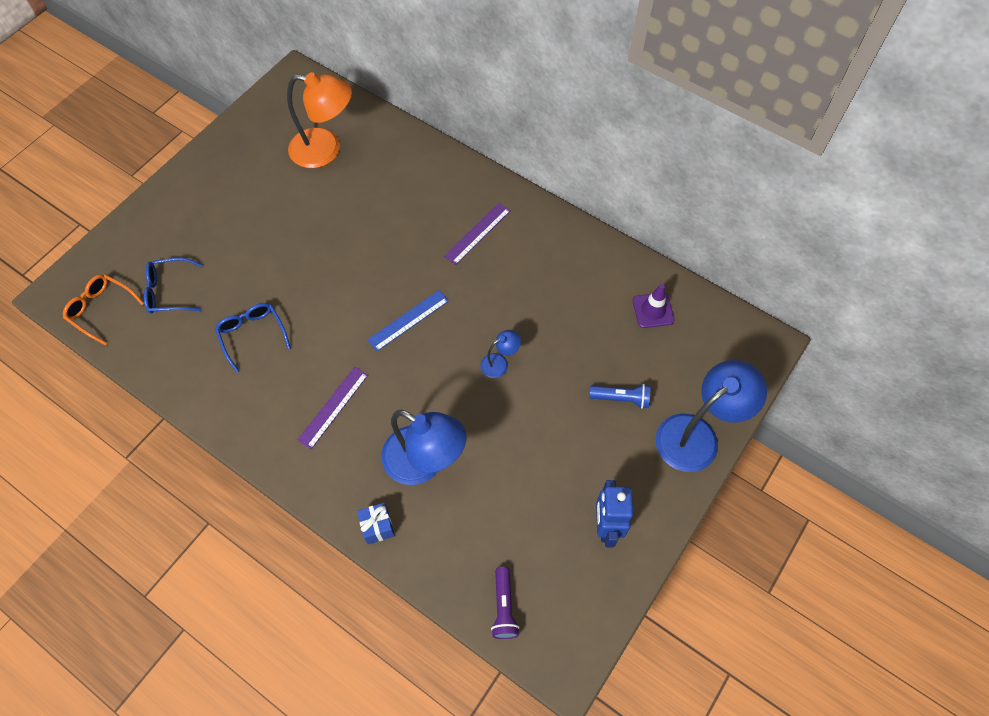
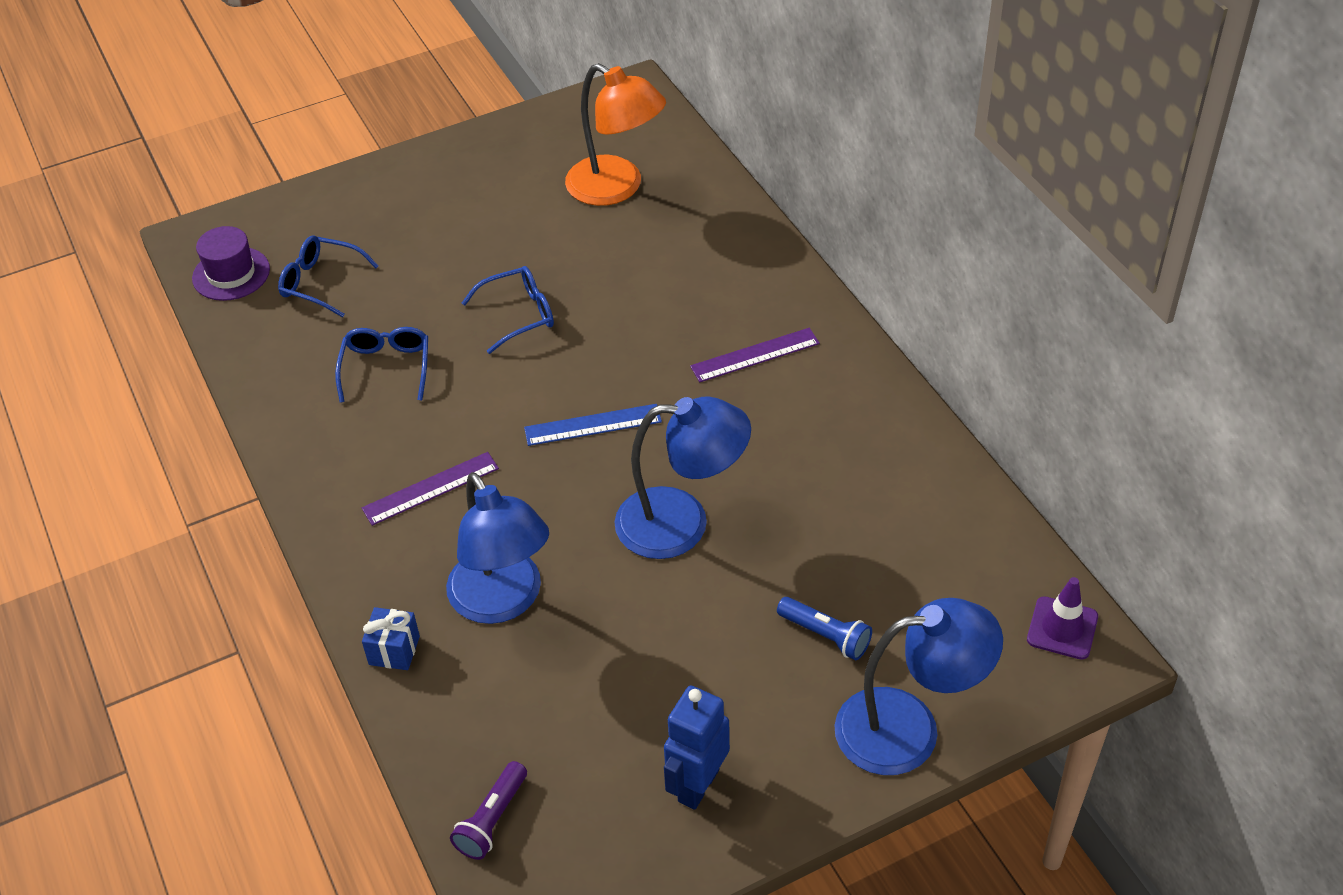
camera: 30 degrees right, 15 degrees down
orange glasses [63,274,144,345] -> purple hat [192,226,270,301]
blue lamp [480,330,521,378] -> blue lamp [615,396,751,559], size x2.15
purple traffic cone [633,284,675,328] -> purple traffic cone moved to [1027,577,1098,660]
none -> blue glasses [462,266,554,354]

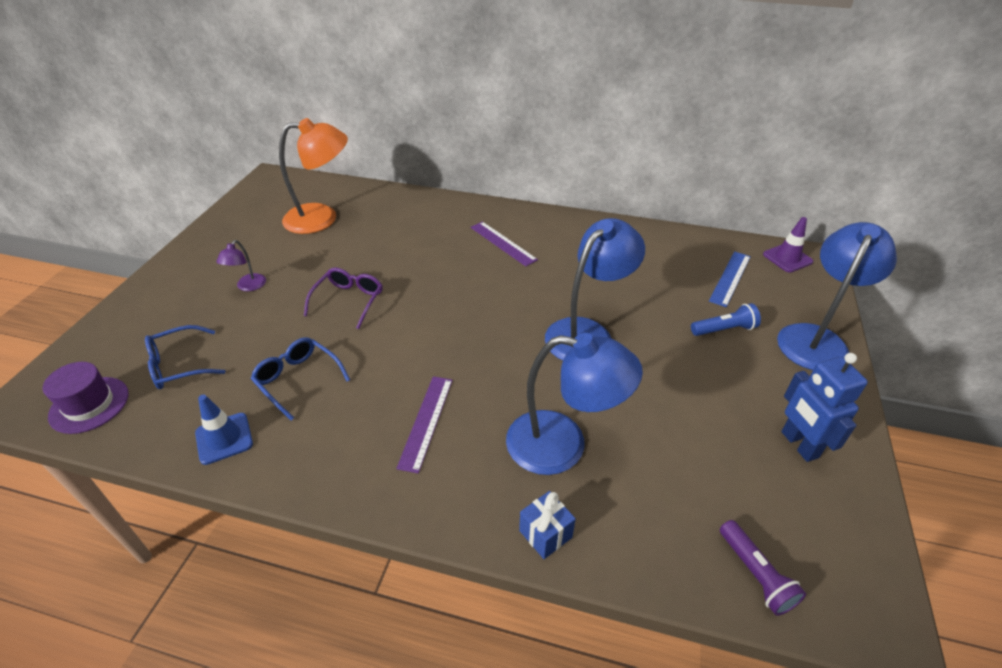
camera: 50 degrees left, 5 degrees down
blue glasses [462,266,554,354] -> purple glasses [304,267,383,329]
blue ruler [524,404,662,446] -> blue ruler moved to [709,251,751,307]
purple ruler [690,328,820,382] -> purple ruler turned 60 degrees counterclockwise [471,222,538,266]
none -> blue traffic cone [195,395,253,465]
none -> purple lamp [216,240,266,291]

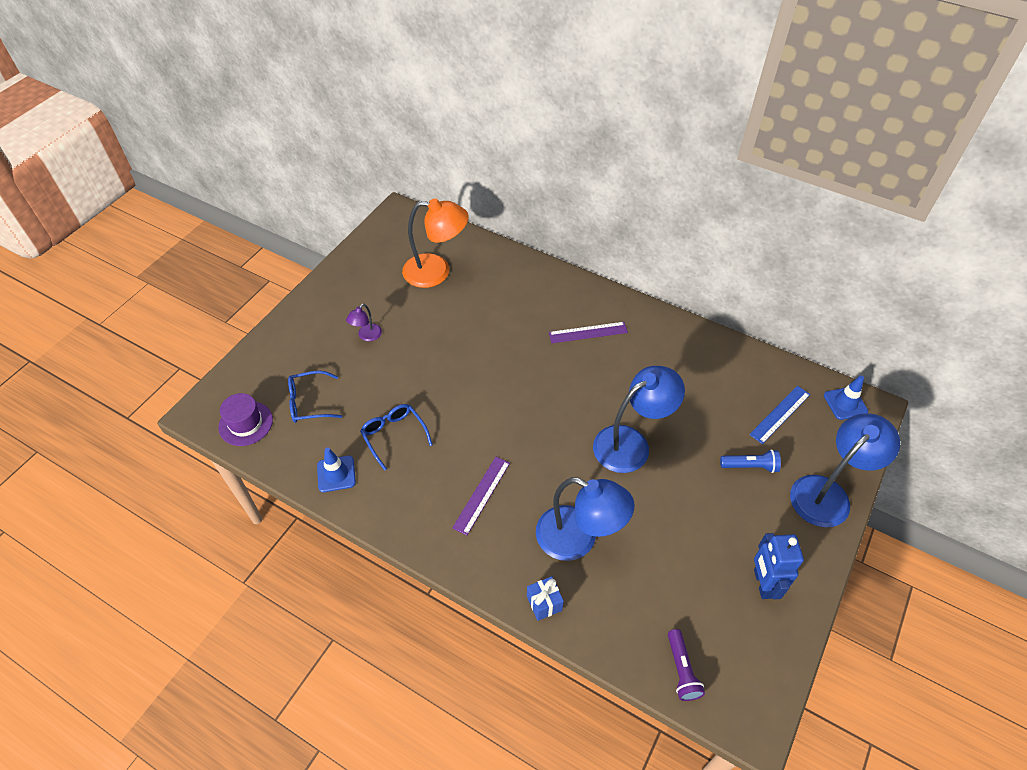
camera: 15 degrees right, 10 degrees up
purple glasses [304,267,383,329] -> none
purple ruler [471,222,538,266] -> purple ruler turned 75 degrees counterclockwise [549,322,628,343]
purple traffic cone [763,217,813,273] -> blue traffic cone [824,375,868,420]

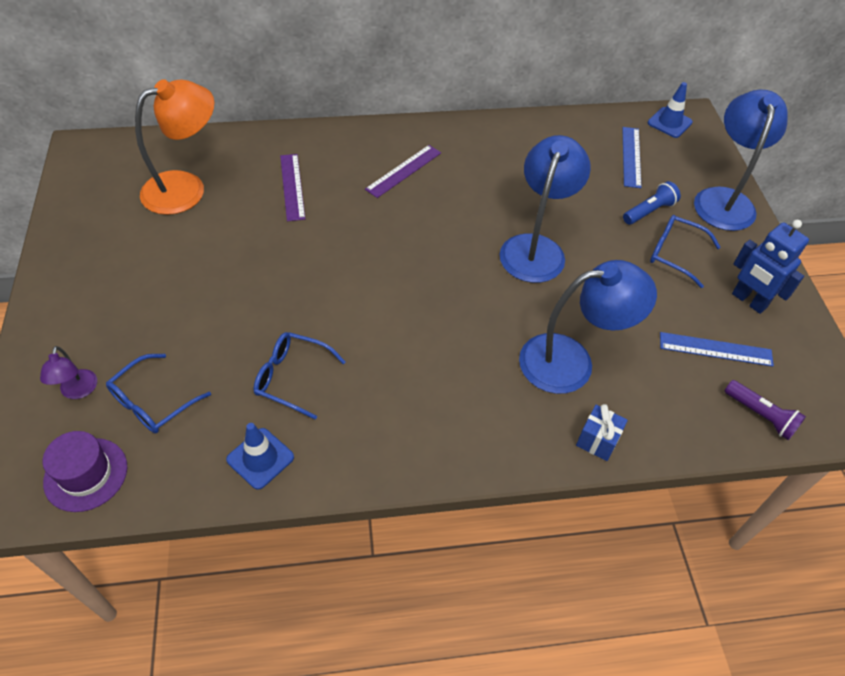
camera: 40 degrees left, 0 degrees up
purple lamp [346,303,382,342] -> purple lamp moved to [40,346,97,399]
purple ruler [452,457,510,535] -> purple ruler moved to [280,154,305,221]
none -> blue glasses [650,215,721,288]
none -> blue ruler [660,332,774,367]

